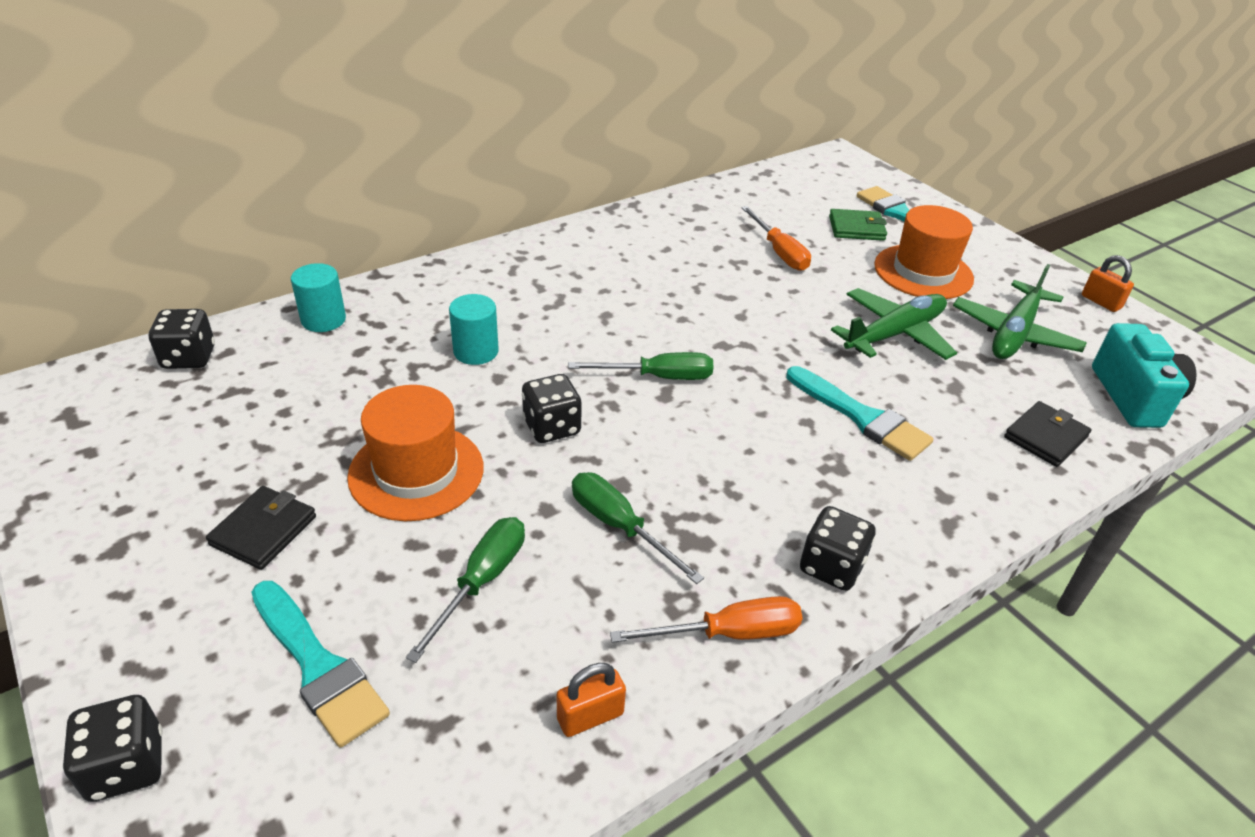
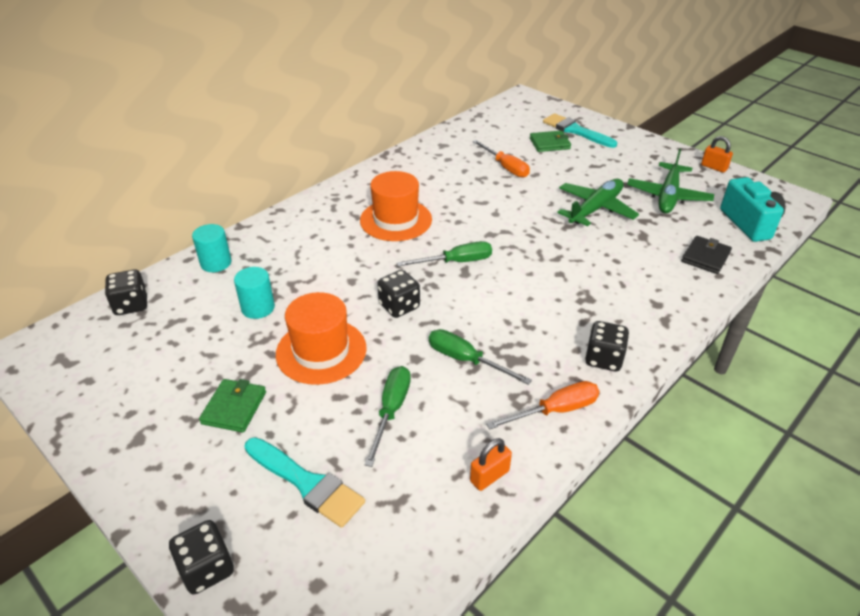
camera: 10 degrees left, 0 degrees up
black wallet [206,486,316,570] -> green wallet [199,379,266,432]
turquoise cylinder [449,294,499,365] -> turquoise cylinder moved to [234,267,275,319]
turquoise brush [787,366,933,461] -> none
orange hat [874,205,974,299] -> orange hat moved to [360,171,432,241]

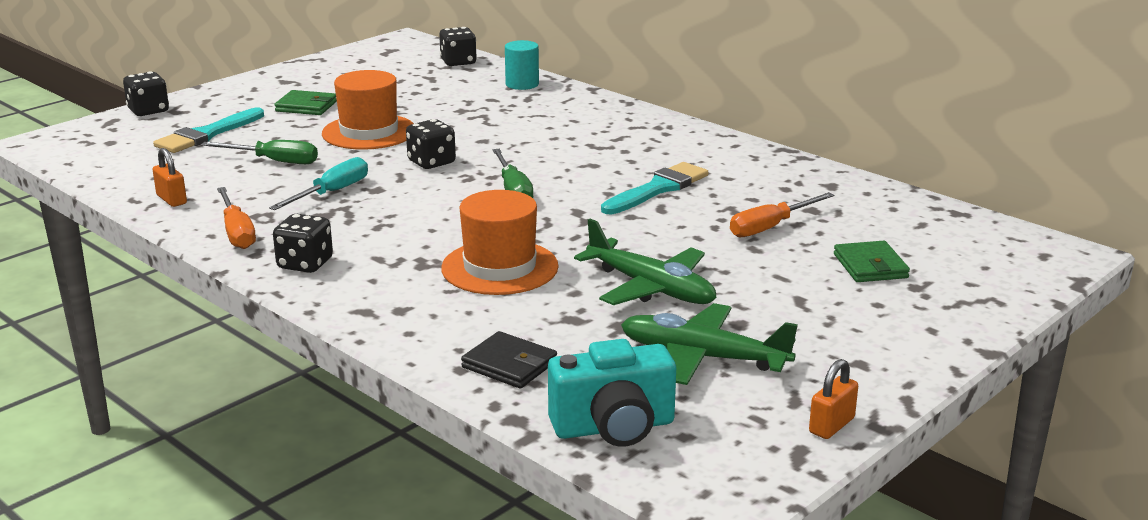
camera: 90 degrees right, 15 degrees down
turquoise cylinder [234,267,275,319] -> none
orange hat [360,171,432,241] -> orange hat moved to [441,190,559,295]
green screwdriver [429,329,532,385] -> turquoise screwdriver [269,157,368,210]
turquoise brush [543,113,617,148] -> turquoise brush moved to [601,162,708,214]

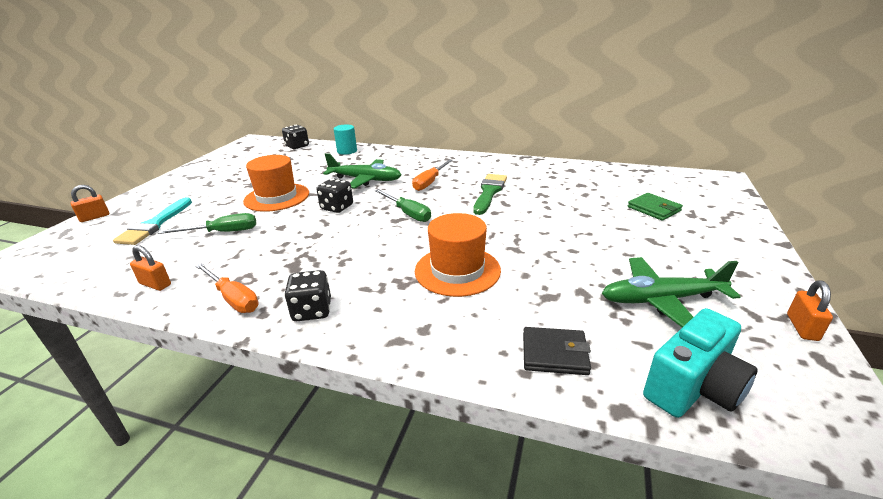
camera: 25 degrees left, 5 degrees up
black dice [123,72,169,116] -> orange padlock [71,185,110,222]
turquoise screwdriver [269,157,368,210] -> none
green wallet [274,90,337,115] -> none
green plane [574,219,716,305] -> green plane moved to [323,153,402,188]
turquoise brush [601,162,708,214] -> green brush [473,174,507,215]
orange screwdriver [730,192,835,237] -> orange screwdriver moved to [412,159,453,191]

